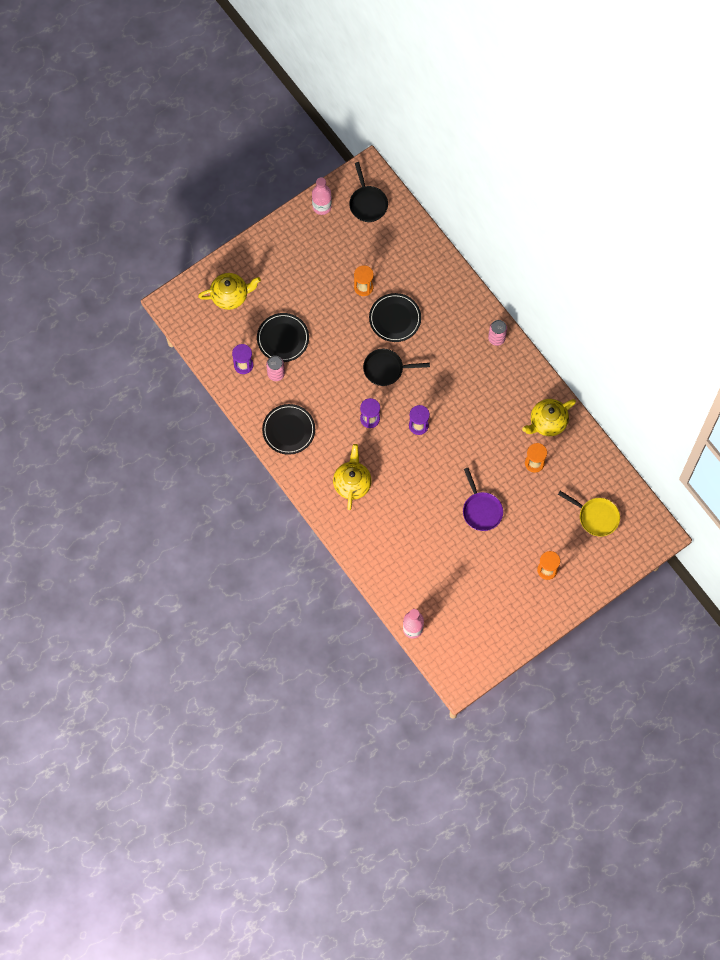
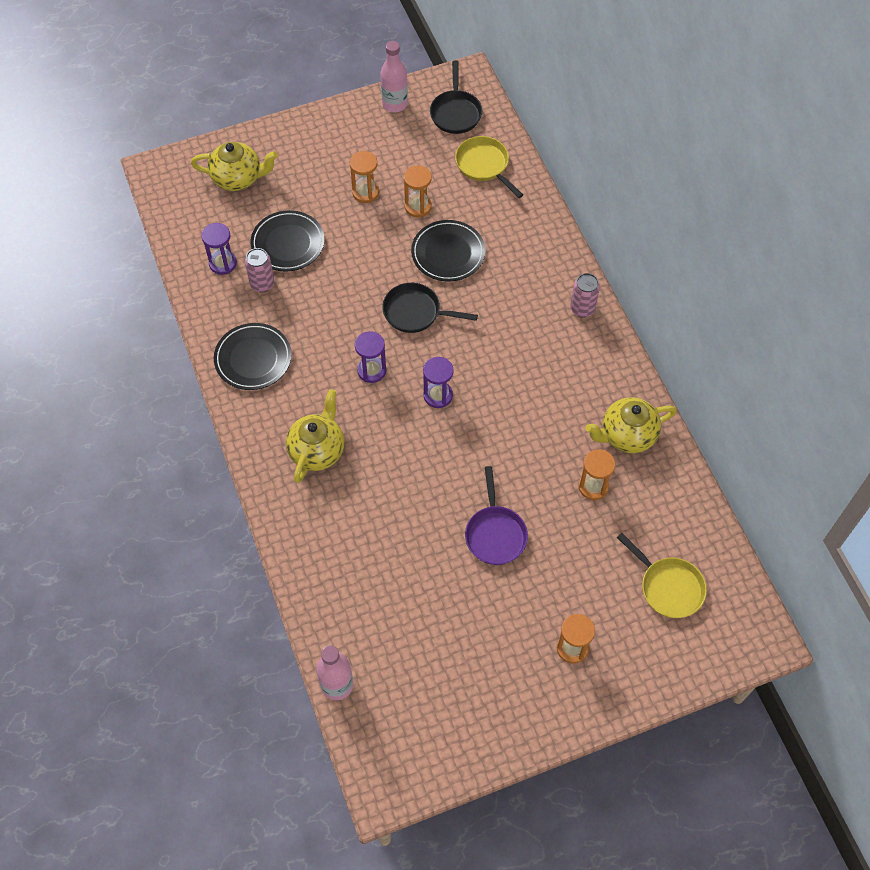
camera: 15 degrees right, 10 degrees down
none -> orange hourglass [350,151,379,203]
none -> yellow pan [455,136,523,198]

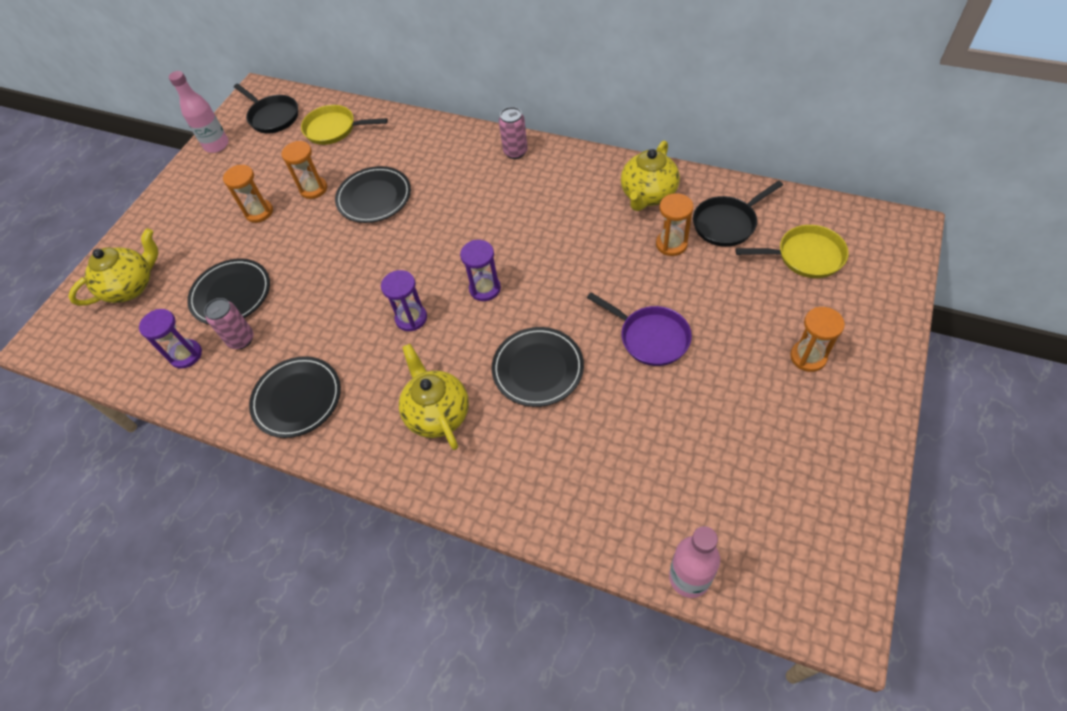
camera: 40 degrees left, 5 degrees down
black pan [382,283,478,333] -> black pan moved to [693,181,783,247]
none -> black plate [492,327,584,407]

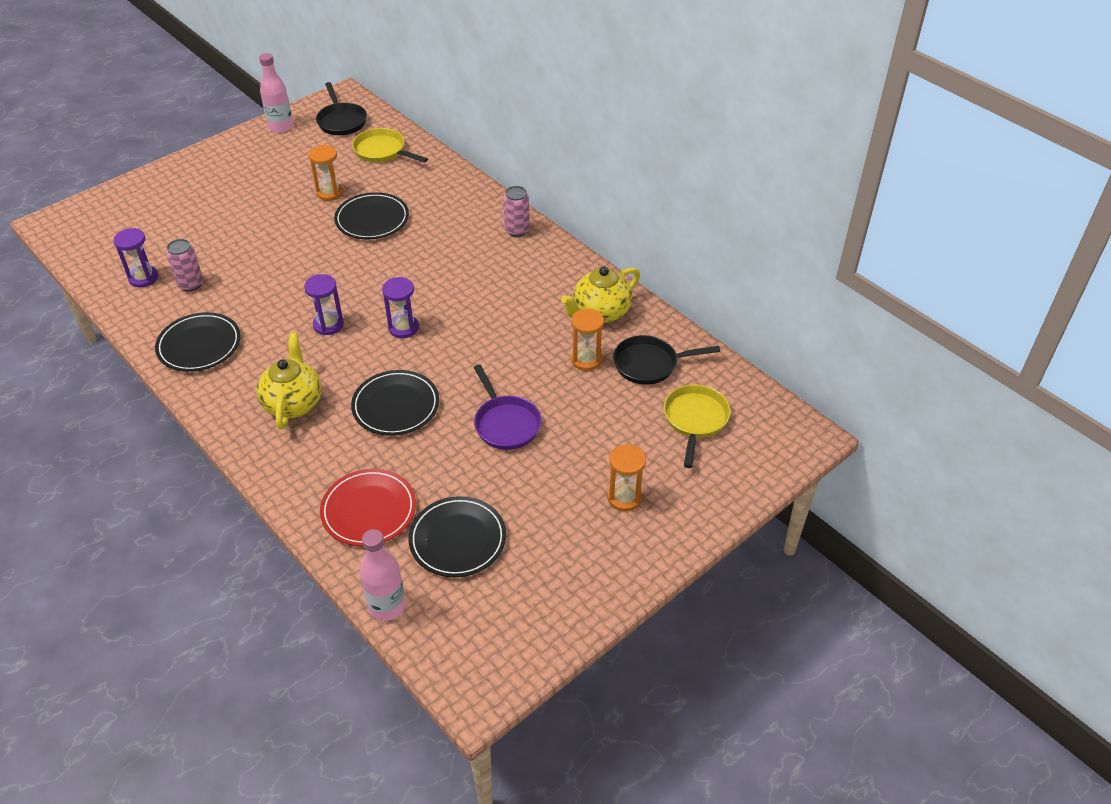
camera: 20 degrees right, 10 degrees down
yellow teapot [68,228,159,306] -> none
black plate [187,259,270,325] -> black plate moved to [409,496,506,577]
orange hourglass [223,165,273,223] -> none
yellow pan [735,225,849,278] -> yellow pan turned 105 degrees counterclockwise [664,385,731,468]
none -> red plate [320,469,416,546]

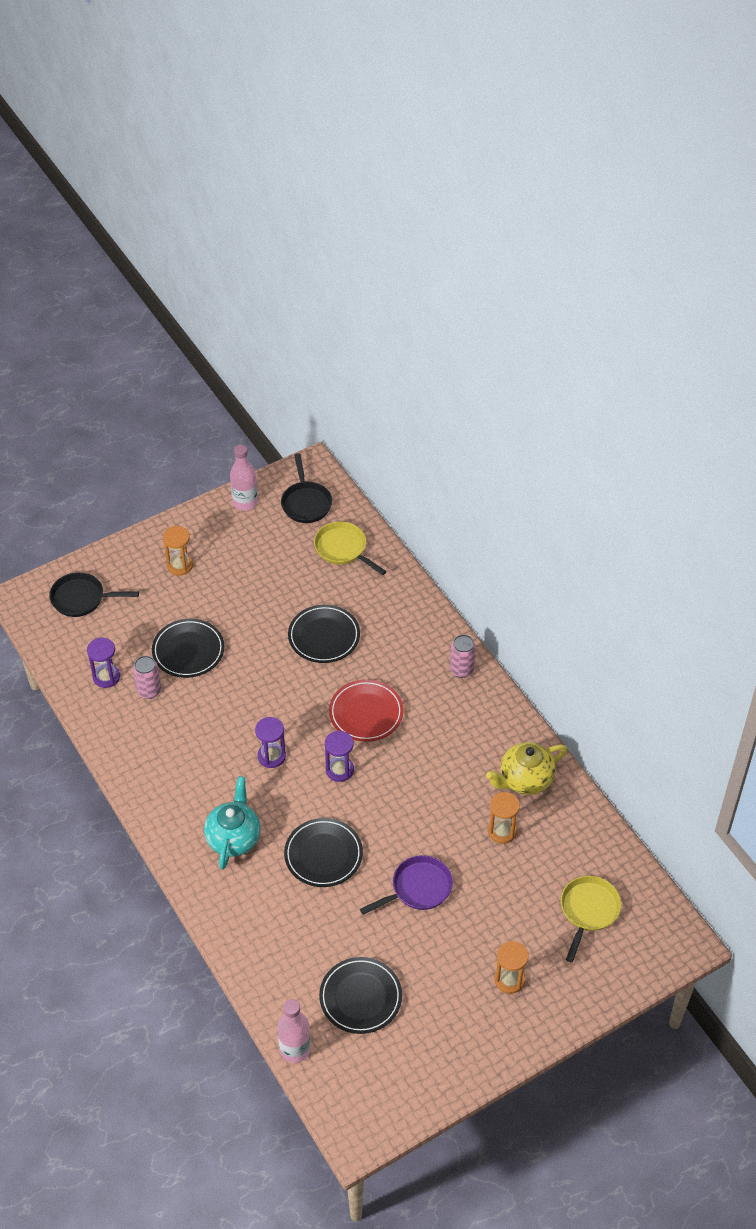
camera: 10 degrees right, 5 degrees up
black plate [155,312,241,372] -> black plate moved to [152,619,225,678]
yellow teapot [256,333,322,430] -> turquoise teapot [204,776,261,869]
orange hourglass [309,145,343,201] -> orange hourglass moved to [163,526,193,576]
red plate [320,469,416,546] -> red plate moved to [329,679,404,742]
purple pan [473,364,542,450] -> purple pan turned 105 degrees counterclockwise [360,855,453,915]
black pan [613,335,720,385] -> black pan moved to [49,572,139,617]

